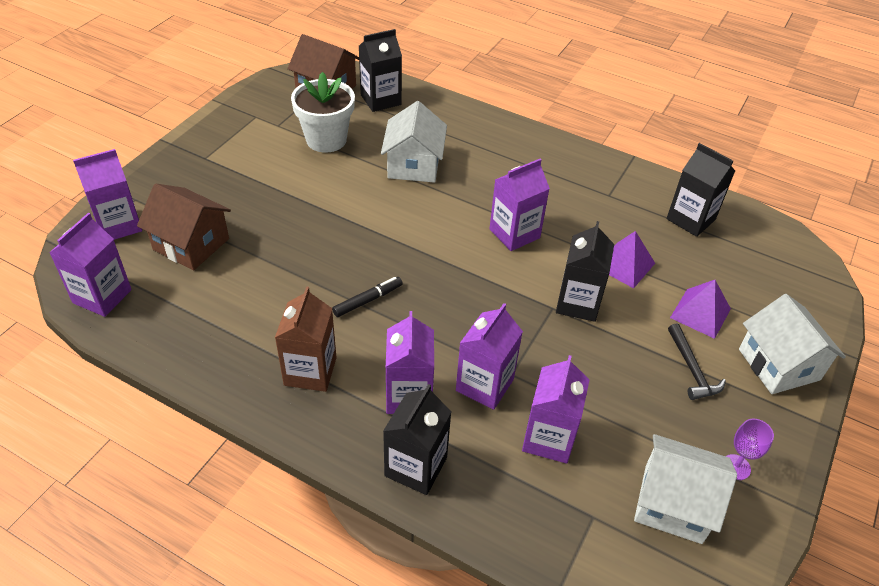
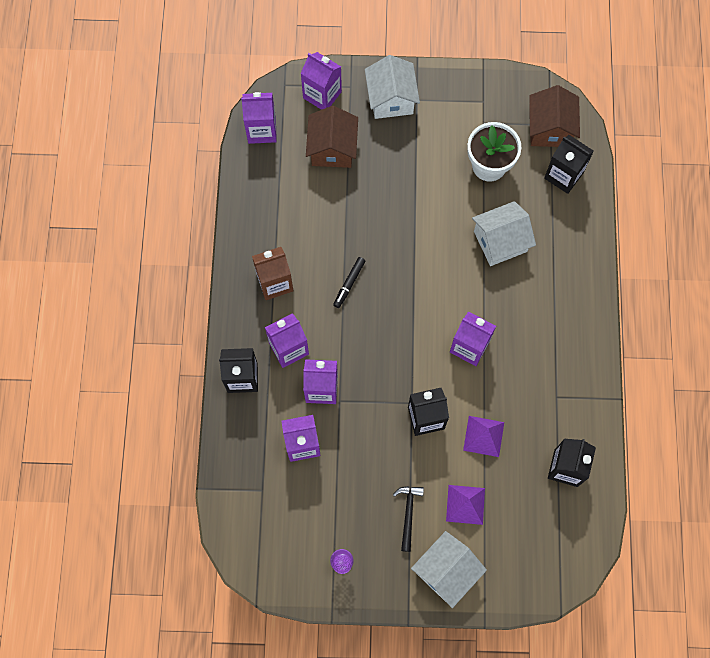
camera: 65 degrees right, 25 degrees up
black marker [332,277,403,317] -> black marker turned 90 degrees clockwise [333,257,365,308]
white house [634,434,737,544] -> white house moved to [365,55,420,119]
black hammer [668,323,726,400] -> black hammer turned 135 degrees clockwise [393,486,424,552]

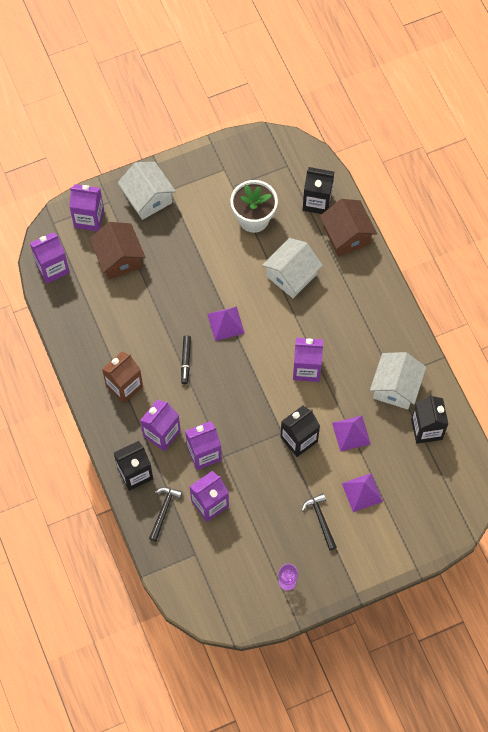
camera: 25 degrees left, 5 degrees down
white house [411,531,487,608] -> white house moved to [370,352,426,409]
brown house [529,85,580,147] -> brown house moved to [320,199,377,256]
none -> black hammer [149,487,182,541]
none -> purple pyramid [207,306,245,341]

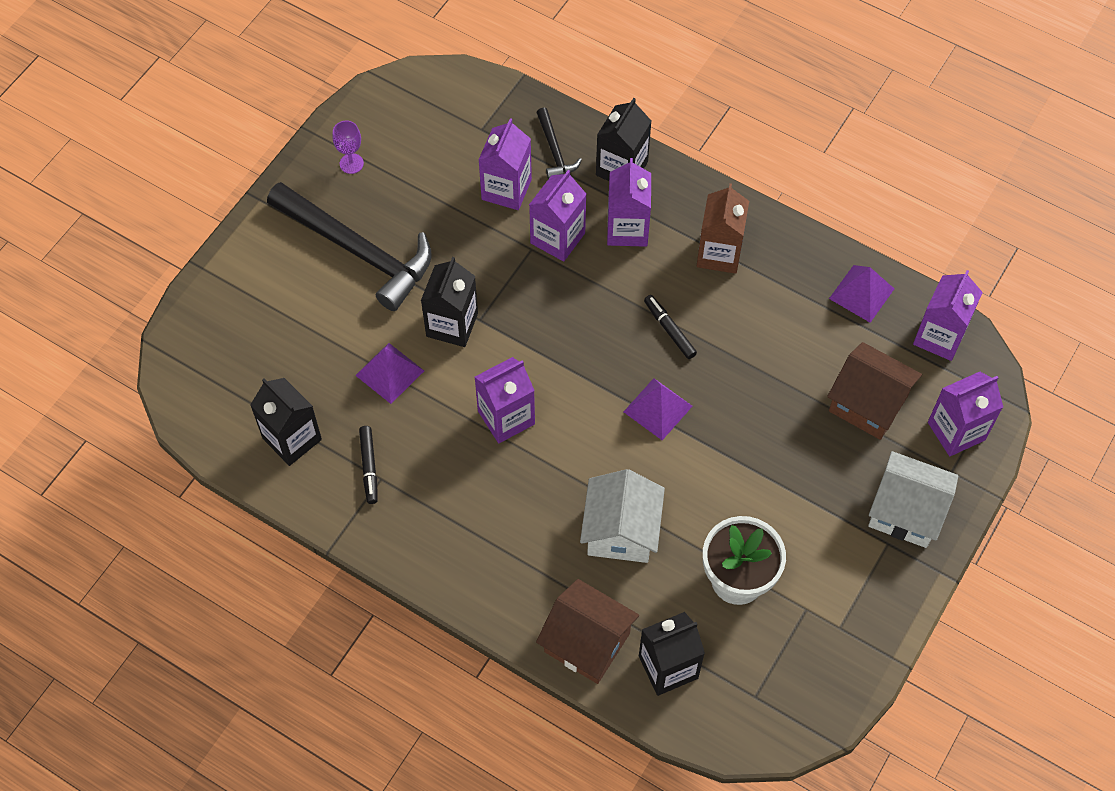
camera: 145 degrees right, 5 degrees down
black hammer [302,493,337,550] -> black hammer [267,182,432,311], size x2.18
purple pyramid [342,473,383,512] -> purple pyramid moved to [829,265,894,323]
white house [370,352,426,409] -> black marker [359,426,378,504]

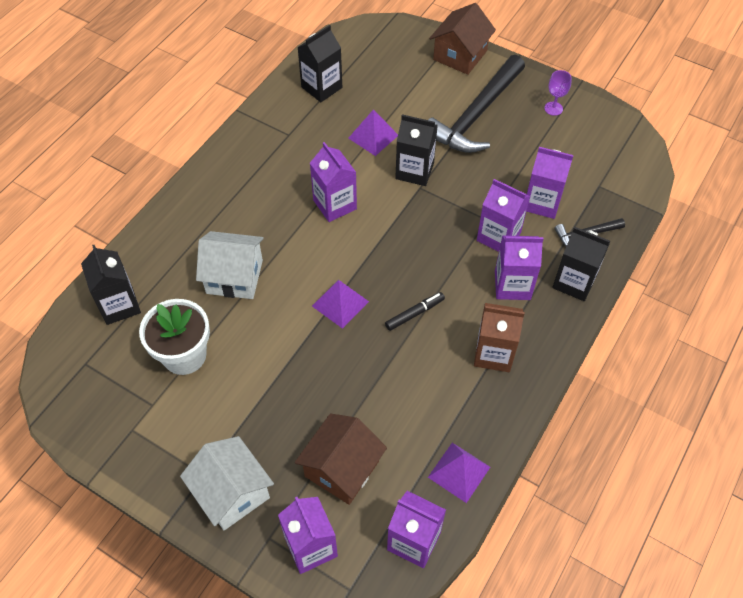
camera: 90 degrees right, 5 degrees down
black marker [359,426,378,504] -> none
brown house [536,579,639,684] -> brown house moved to [429,3,496,75]
white house [868,451,958,548] -> white house turned 60 degrees counterclockwise [180,436,274,530]

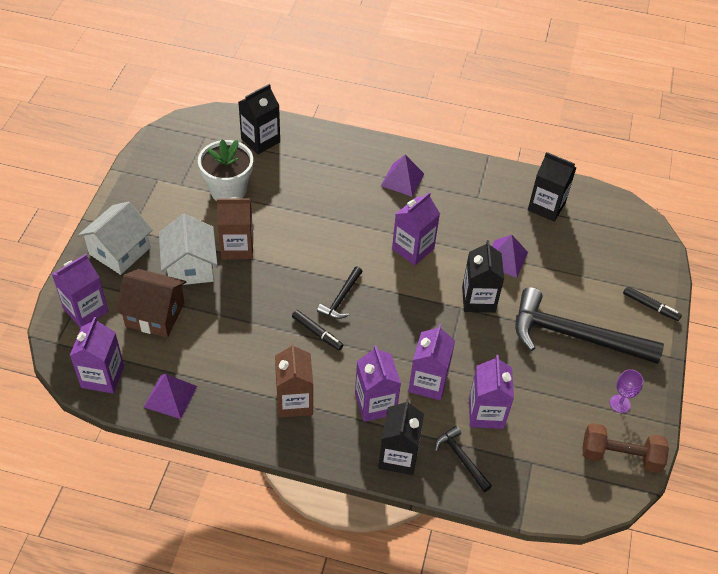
camera: 70 degrees right, 5 degrees down
white house [196,231,264,299] -> white house moved to [159,214,217,285]
purple pyramid [312,280,369,329] -> purple pyramid moved to [381,155,424,197]
brown house [429,3,496,75] -> black marker [623,286,682,321]
none -> brown carton [217,197,253,260]
none -> black hammer [317,267,363,319]
none -> brown dumbbell [582,423,669,473]

